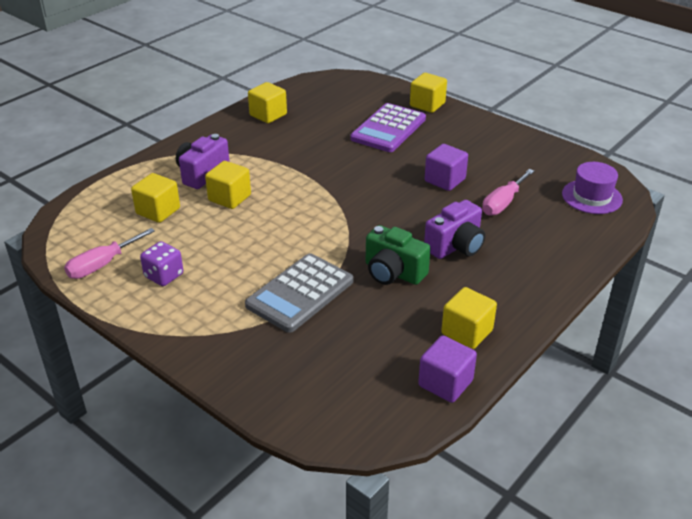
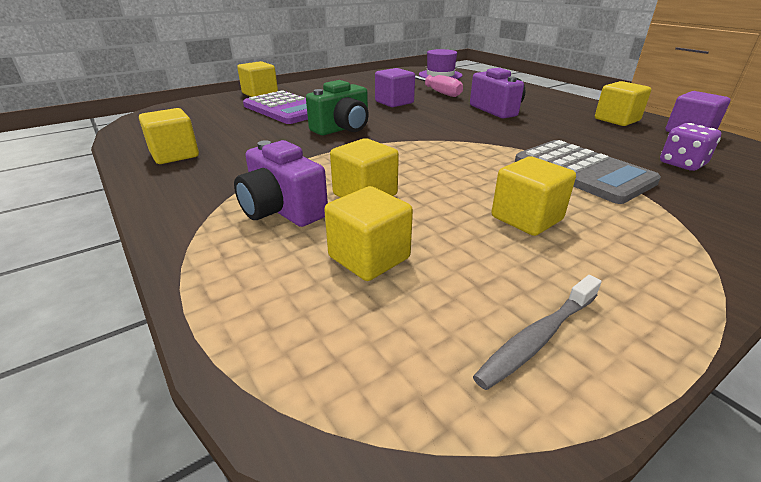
camera: 75 degrees left, 5 degrees down
pink screwdriver [64,228,155,279] -> grey toothbrush [473,275,602,390]
purple dice [140,241,183,286] -> purple dice moved to [660,123,721,171]
green camera [366,225,431,285] -> green camera moved to [306,80,369,135]
none -> yellow cube [492,156,576,236]

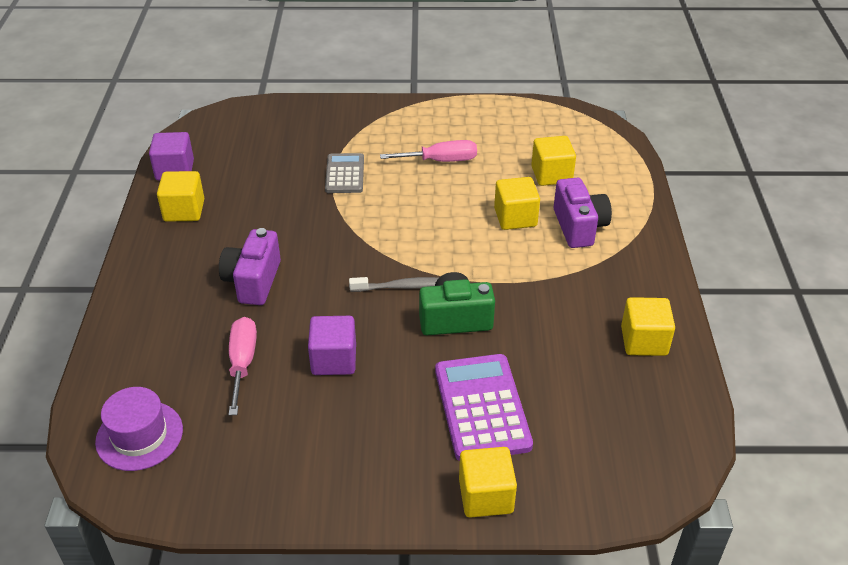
camera: 145 degrees left, 10 degrees up
grey toothbrush [473,275,602,390] -> grey toothbrush moved to [349,277,438,292]
yellow cube [492,156,576,236] -> pink screwdriver [380,140,477,162]
grey calculator [515,140,661,204] -> grey calculator [325,153,364,193], size x0.63
purple dice [660,123,721,171] -> none

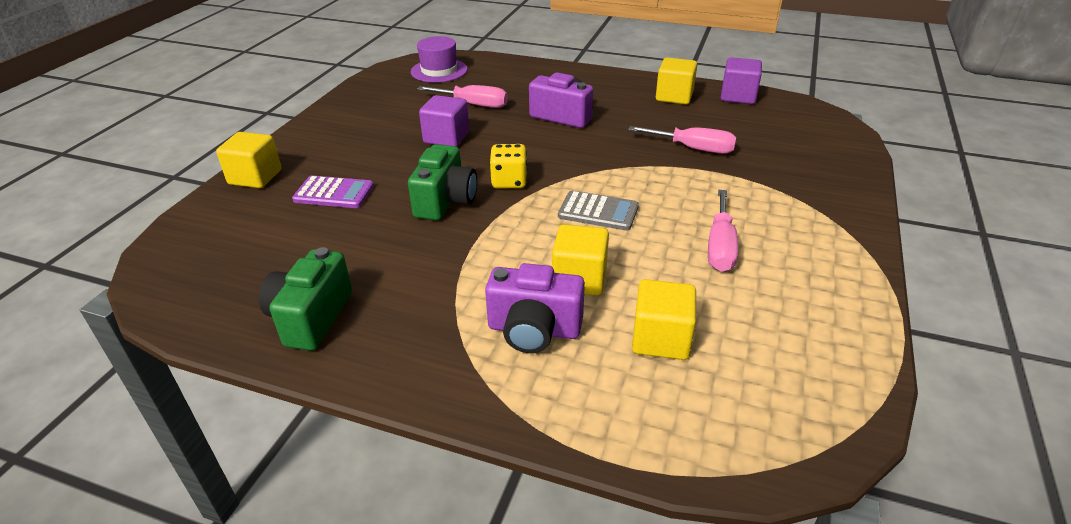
camera: 110 degrees right, 5 degrees down
grey calculator [325,153,364,193] -> grey calculator moved to [558,190,639,231]
grey toothbrush [349,277,438,292] -> yellow dice [489,144,527,188]
purple calculator [435,354,533,461] -> purple calculator [292,175,374,208], size x0.63
yellow cube [621,297,675,356] -> green camera [259,247,352,351]
none -> pink screwdriver [628,126,736,154]

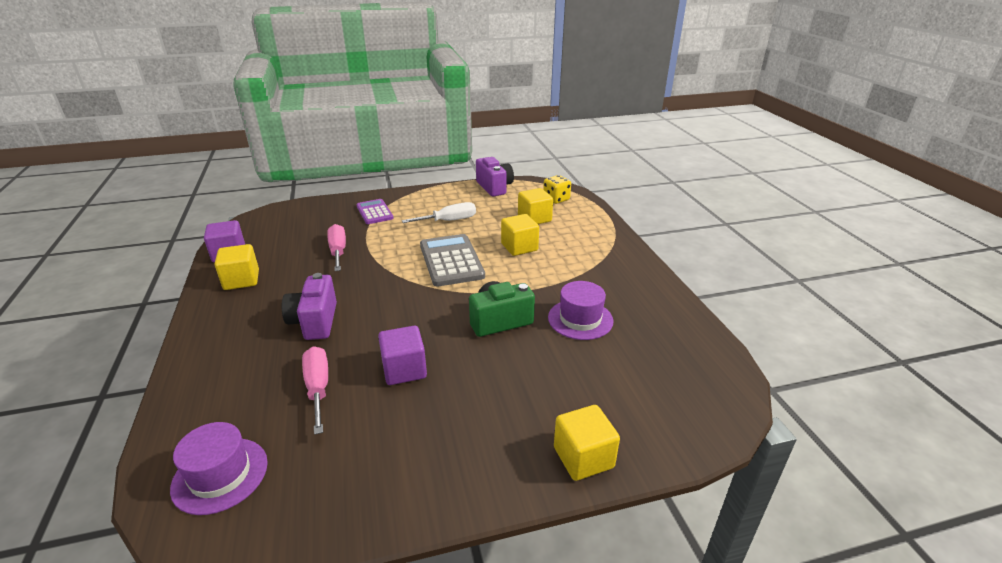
camera: 125 degrees left, 5 degrees down
green camera [259,247,352,351] -> none
purple calculator [292,175,374,208] -> purple calculator moved to [356,199,394,224]
purple camera [485,263,585,353] -> purple camera moved to [476,157,514,196]
yellow dice [489,144,527,188] -> yellow dice moved to [543,175,571,204]
grey calculator [558,190,639,231] -> grey calculator [420,234,485,287], size x1.60
pink screwdriver [708,190,738,272] -> white screwdriver [402,202,476,223]
none -> purple hat [548,281,614,340]

